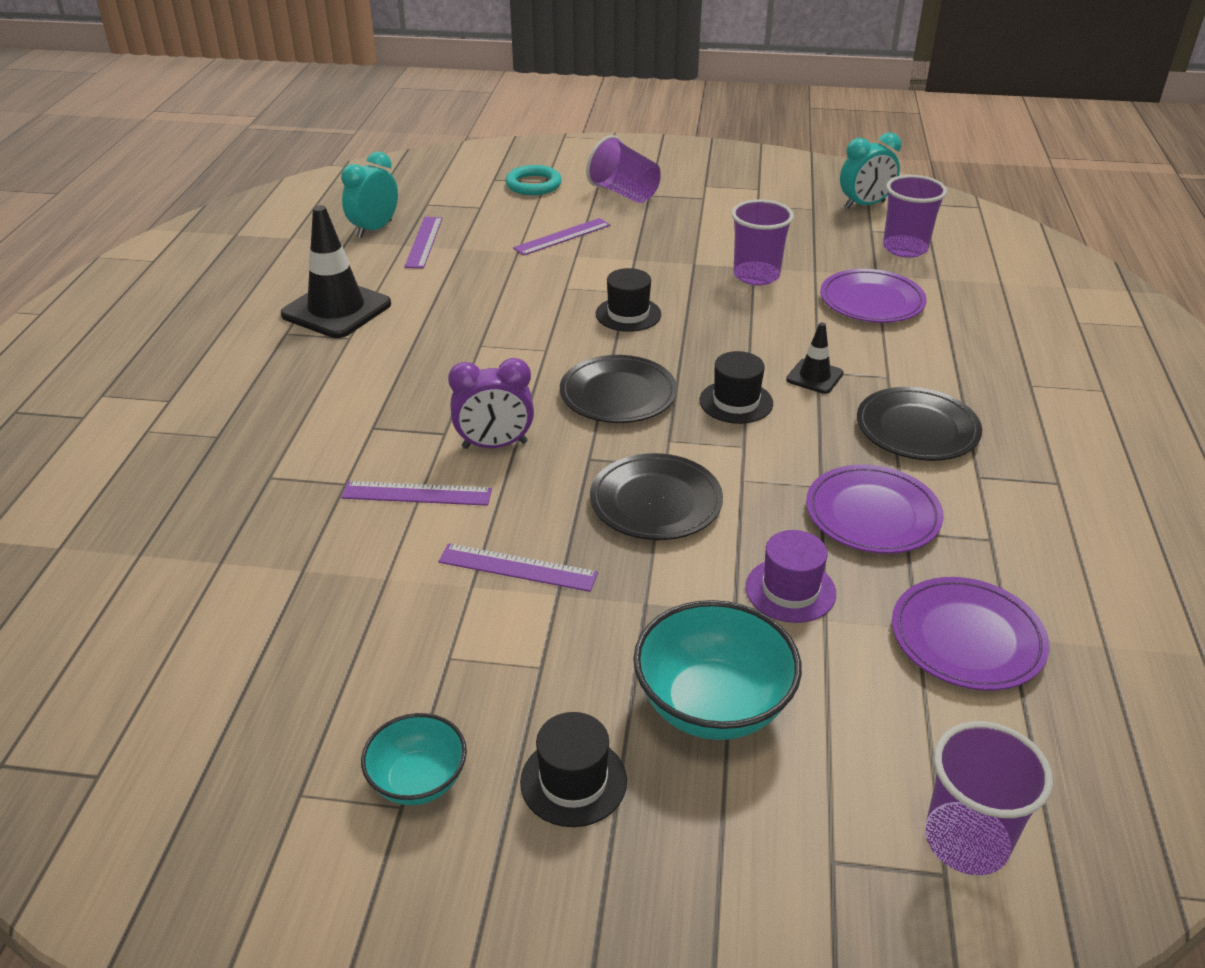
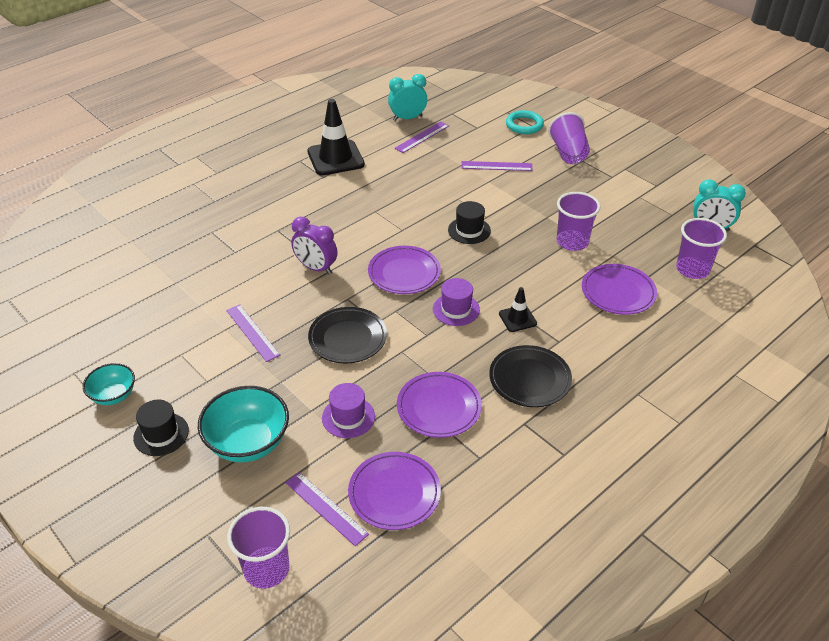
camera: 40 degrees right, 5 degrees up
purple ruler [341,481,492,506] -> purple ruler moved to [285,472,369,546]
black plate [560,355,677,423] -> purple plate [368,246,441,294]
black hat [700,351,773,424] -> purple hat [433,278,480,326]

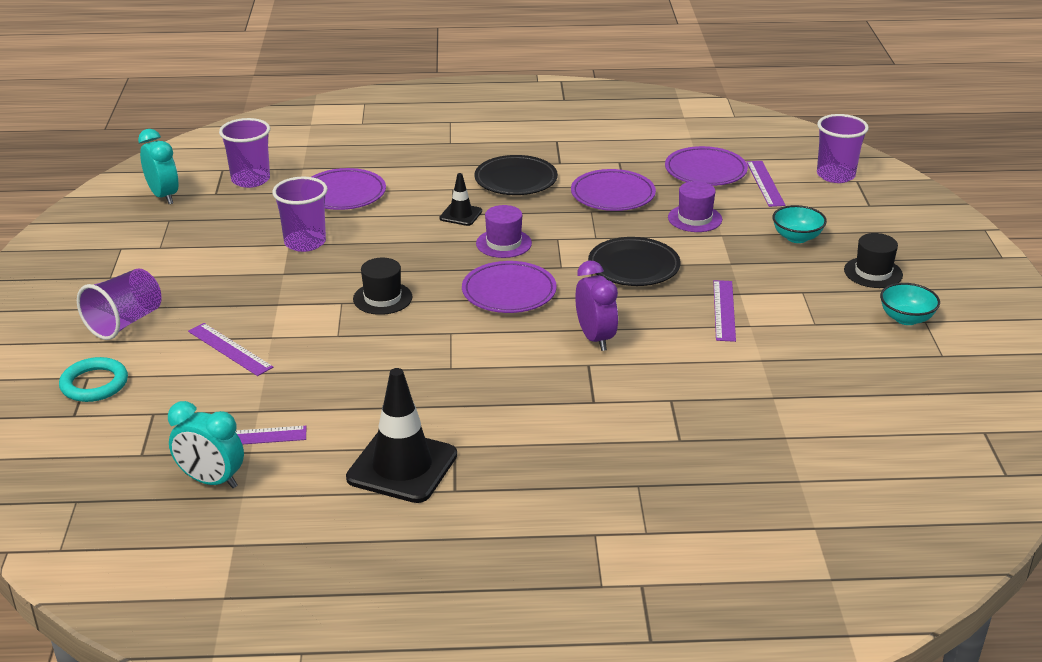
camera: 140 degrees left, 10 degrees down
turquoise bowl [198,386,289,462] -> turquoise bowl [772,205,827,243], size x0.60

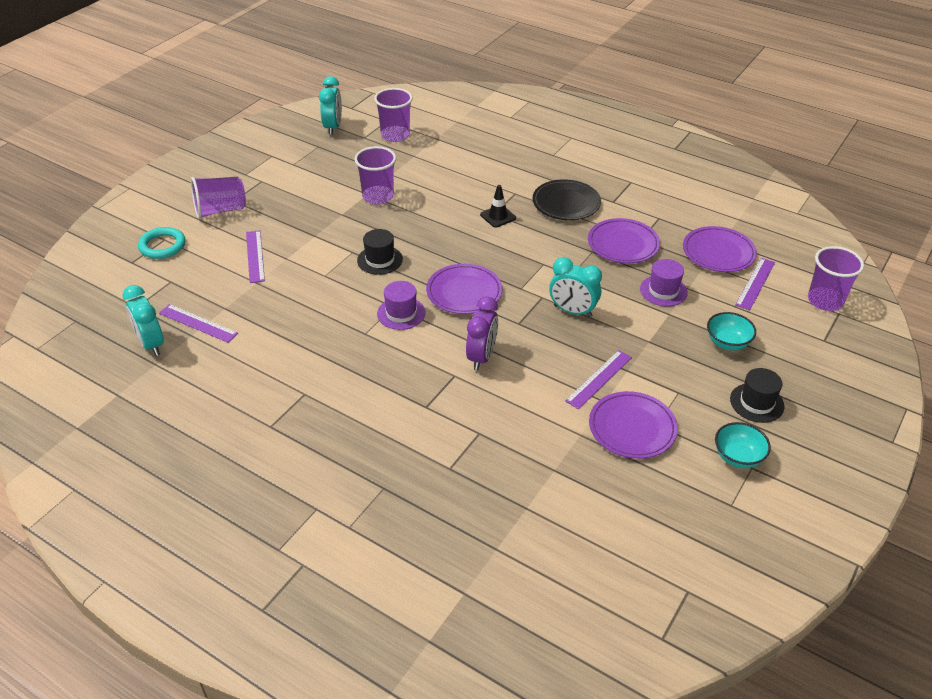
camera: 35 degrees right, 10 degrees up
purple plate [312,168,386,210] -> purple plate moved to [589,391,678,459]
black traffic cone [346,368,457,503] -> none
purple hat [476,205,532,258] -> purple hat moved to [377,281,426,330]
black plate [588,237,681,286] -> turquoise clock [549,257,602,317]

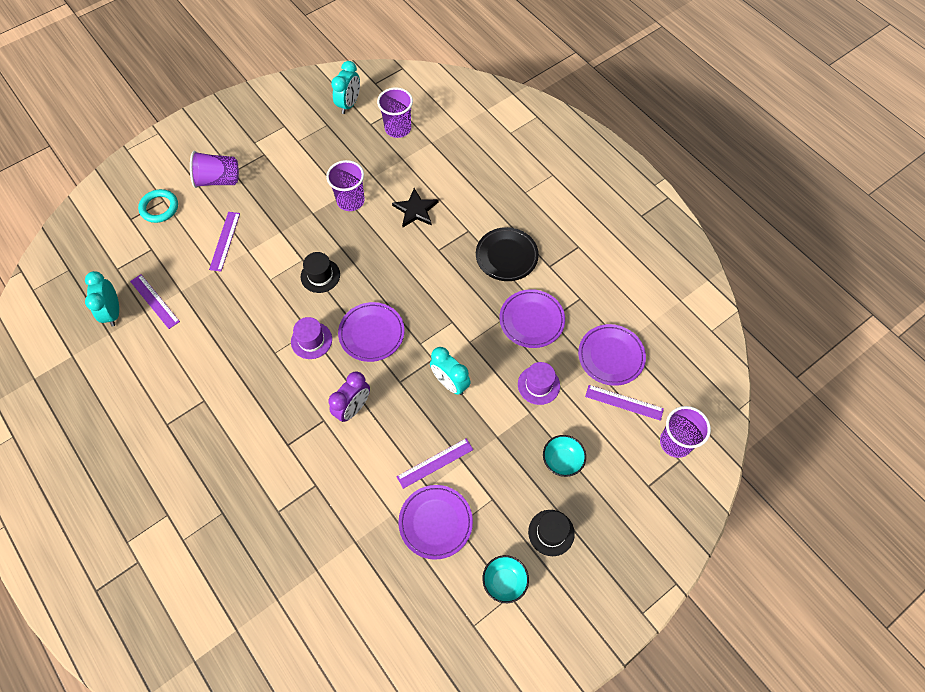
camera: 20 degrees right, 20 degrees up
black traffic cone [480,185,516,228] -> none
purple ruler [735,258,775,310] -> purple ruler turned 60 degrees clockwise [585,385,664,421]
none -> black star [392,188,438,227]

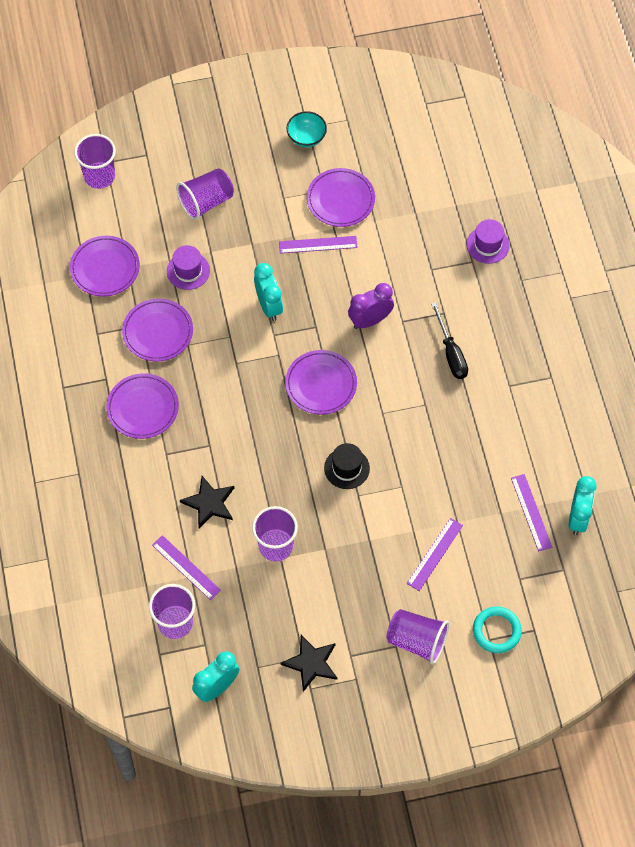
camera: 155 degrees left, 0 degrees up
purple hat [291,317,332,359] -> purple hat moved to [466,219,510,264]
black plate [476,227,539,281] -> purple plate [106,373,179,439]
black hat [528,510,575,556] -> none
turquoise bowl [543,435,586,477] -> purple cup [176,168,234,220]
purple ruler [585,385,664,421] -> purple ruler moved to [152,535,221,600]
none -> black star [281,635,337,692]
none -> black screwdriver [431,302,468,379]

